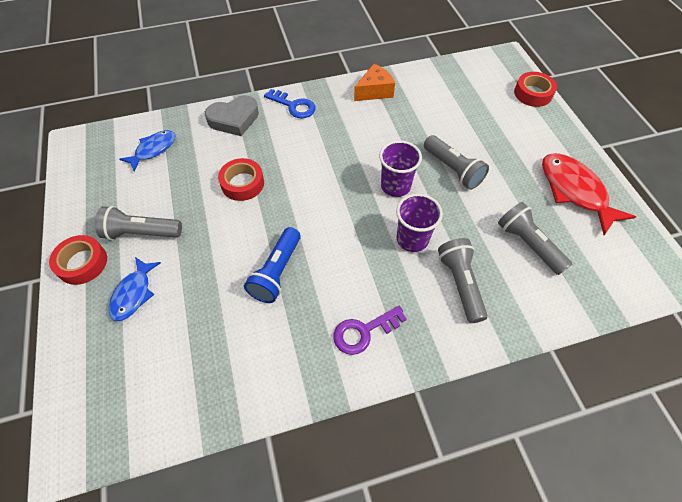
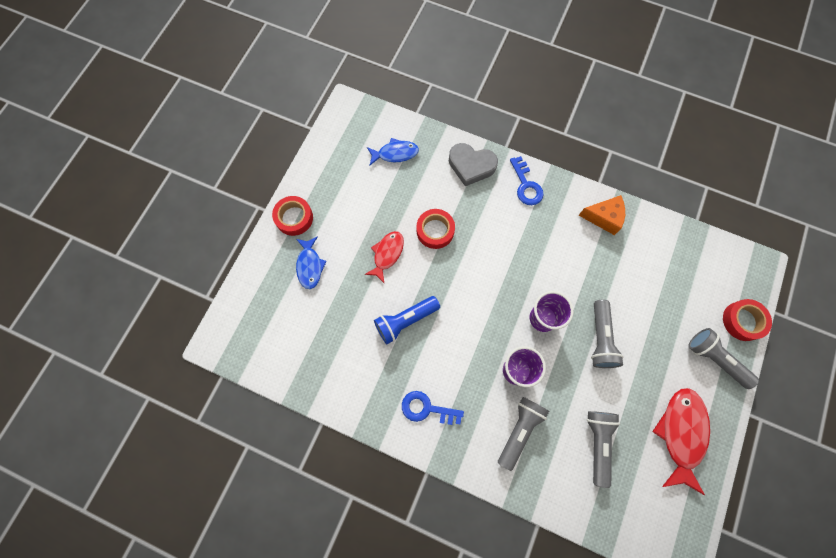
camera: 40 degrees right, 15 degrees up
grey flashlight [95,206,182,240] -> grey flashlight moved to [688,328,759,389]
blue fish [109,257,161,321] -> blue fish turned 60 degrees counterclockwise [296,236,327,289]
purple key [333,306,407,355] -> blue key [402,391,464,425]
none -> red fish [365,231,404,283]

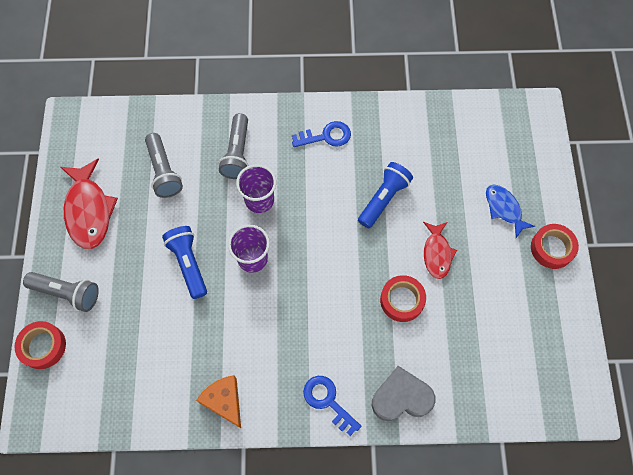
camera: 155 degrees right, 5 degrees down
blue fish [367,138,419,165] -> none
orange cheese [579,195,625,235] -> orange cheese turned 75 degrees clockwise [196,375,241,428]
grey flashlight [591,300,624,368] -> blue flashlight [162,226,207,299]

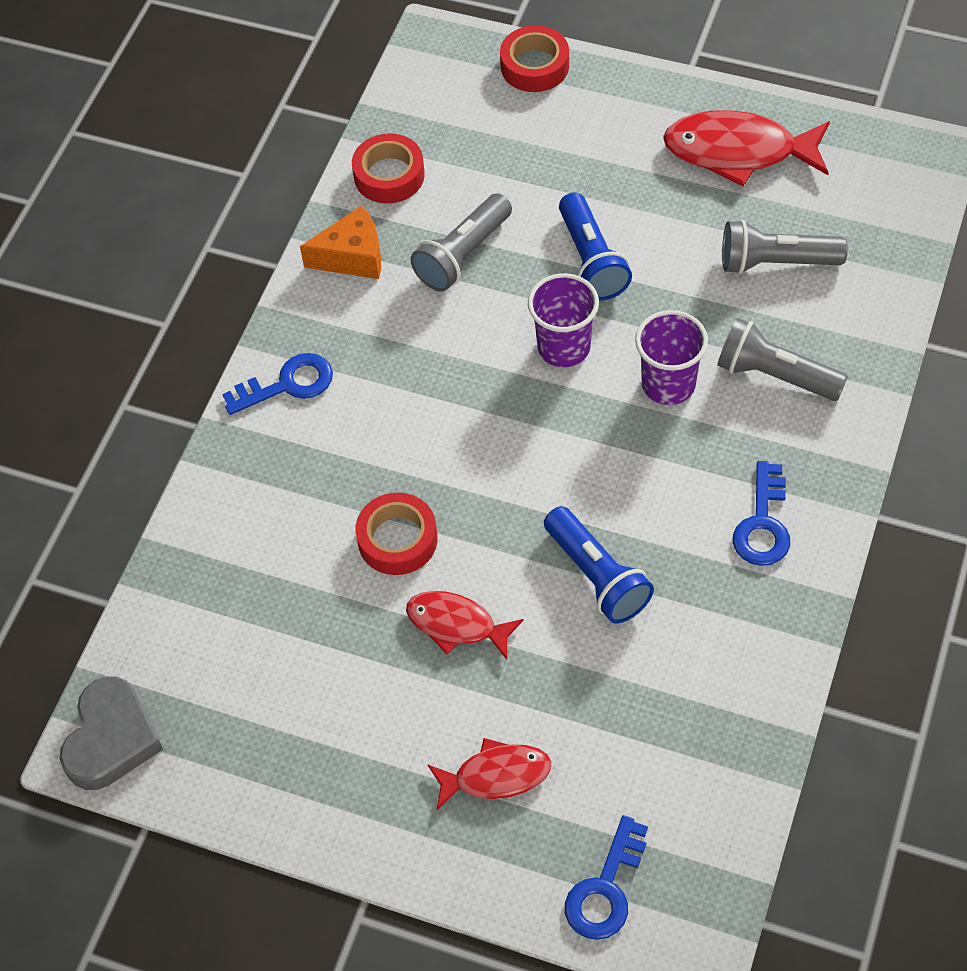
camera: 115 degrees right, 10 degrees down
grey flashlight [23,272,99,312] -> grey flashlight moved to [410,193,512,292]
blue flashlight [162,226,207,299] -> blue flashlight turned 75 degrees clockwise [559,192,632,300]
grey heart [372,366,435,421] -> grey heart moved to [59,676,163,790]
blue fish [486,185,535,238] -> red fish [427,738,551,810]
red tape [531,224,579,269] -> red tape moved to [352,134,425,203]
none -> blue key [565,815,648,940]

